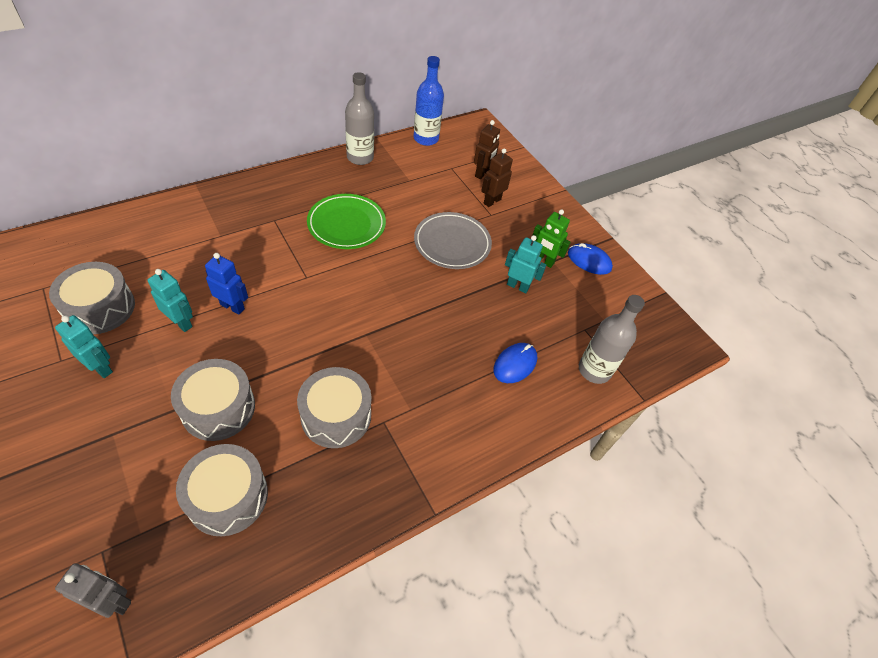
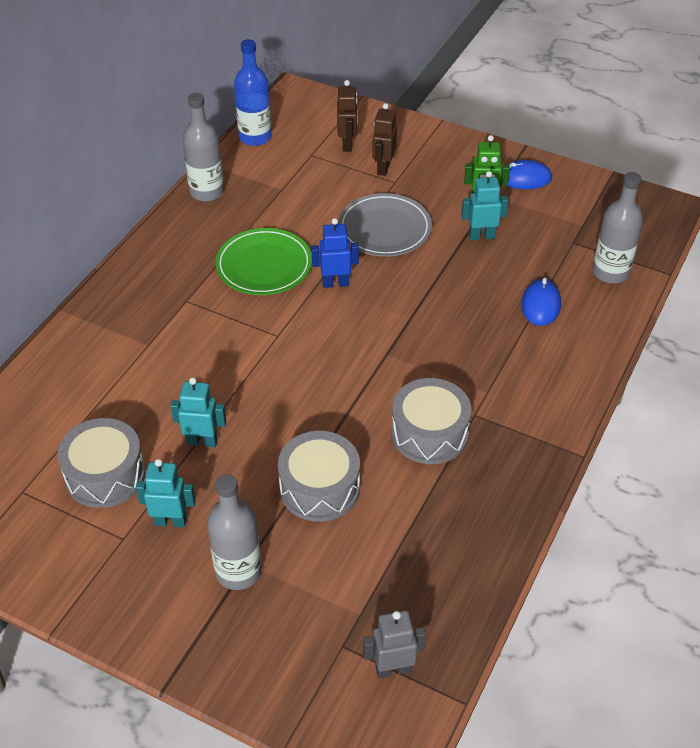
camera: 25 degrees left, 5 degrees down
grey drum [176,444,268,536] -> none
blue robot [205,253,248,315] -> blue robot moved to [311,218,359,288]
none -> grey bottle [207,474,261,590]

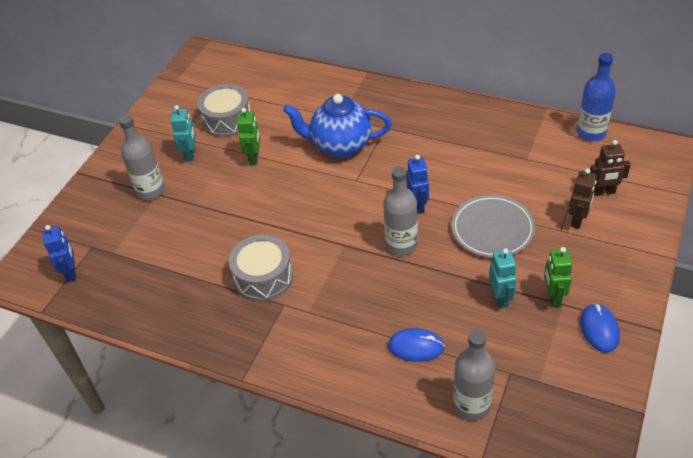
camera: 90 degrees right, 0 degrees up
turquoise robot [171,377,226,447] -> green robot [237,108,260,165]
grey bottle [182,93,224,202] -> grey bottle moved to [383,166,418,256]
green plate [215,228,312,295] -> none
grey drum [278,431,360,522] -> none
grey robot [363,610,426,678] -> blue robot [43,225,76,282]
brown robot [372,103,397,176] -> brown robot turned 105 degrees clockwise [569,168,596,229]
none -> blue teapot [283,94,392,158]

